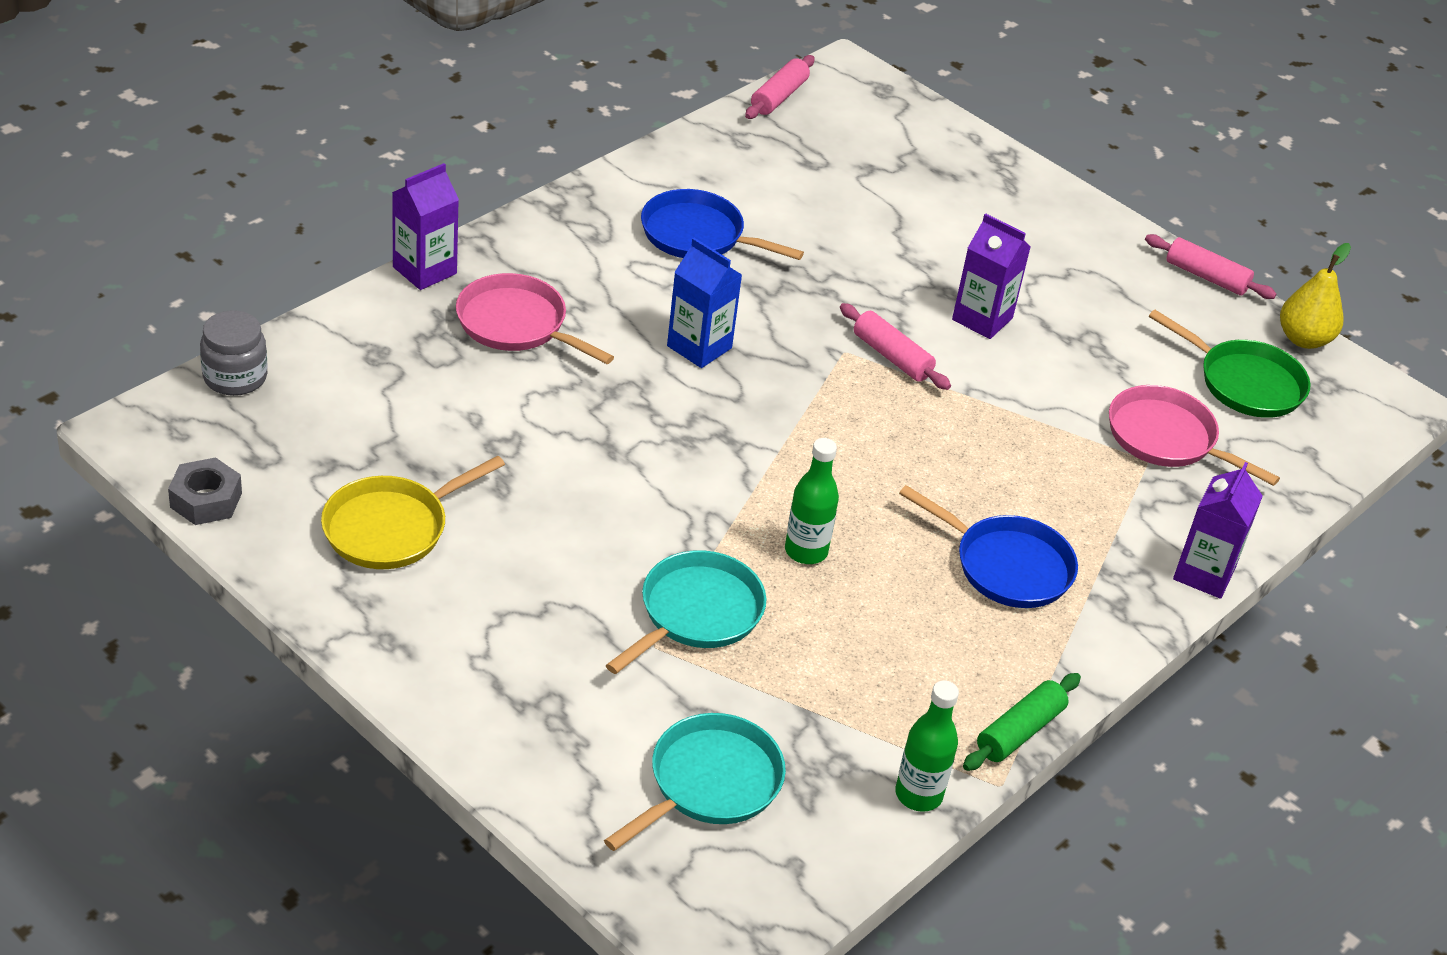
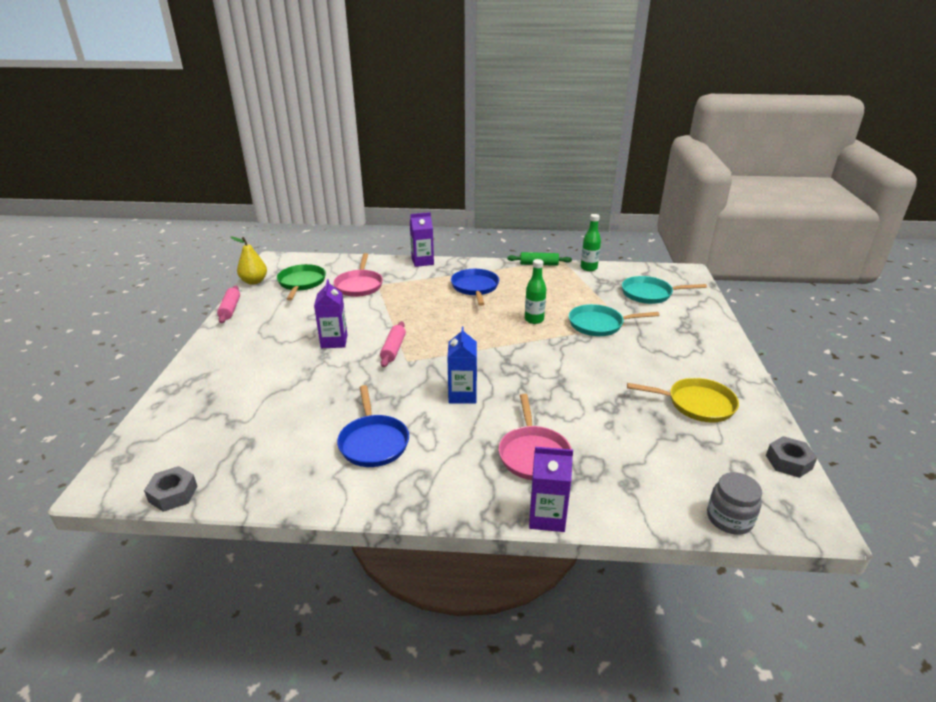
camera: 125 degrees left, 10 degrees down
pink rolling pin [745,55,815,119] -> grey nut [144,466,198,512]

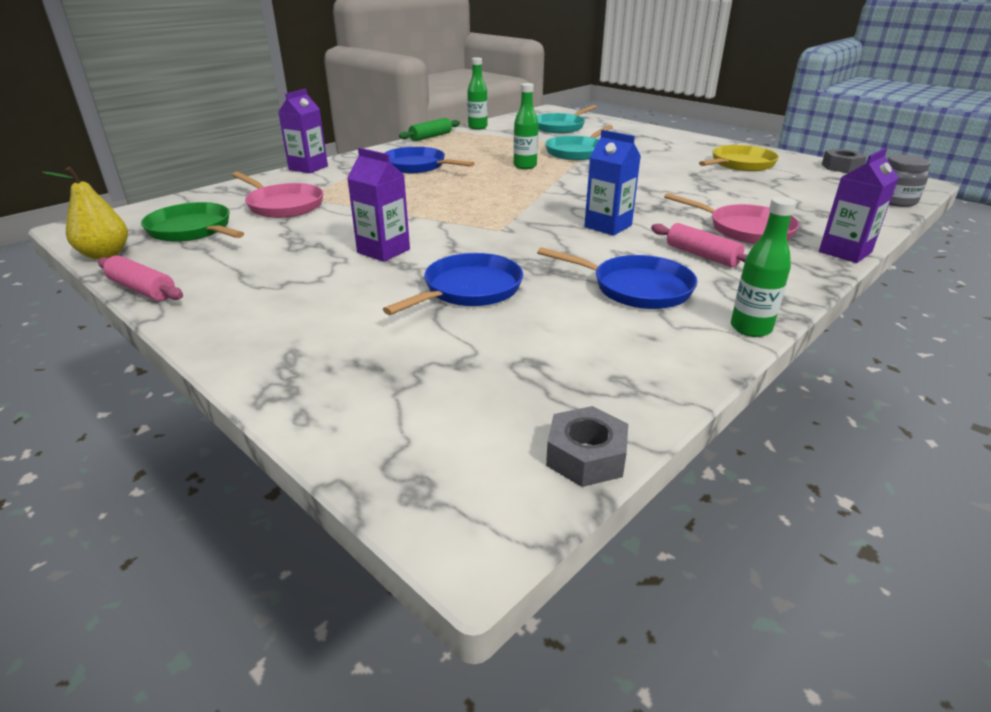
camera: 50 degrees left, 0 degrees up
pink rolling pin [380,321,406,367] -> pink rolling pin moved to [651,223,747,267]
none -> blue pan [383,253,523,315]
none -> green bottle [731,197,796,337]

